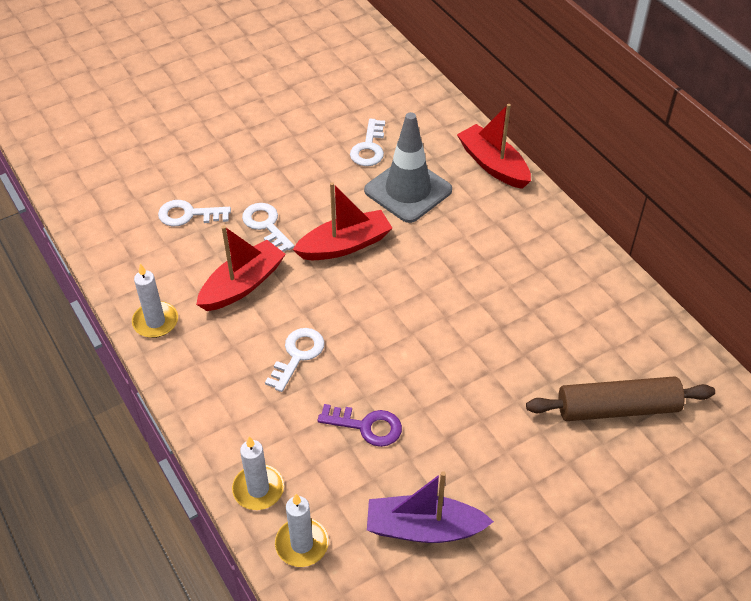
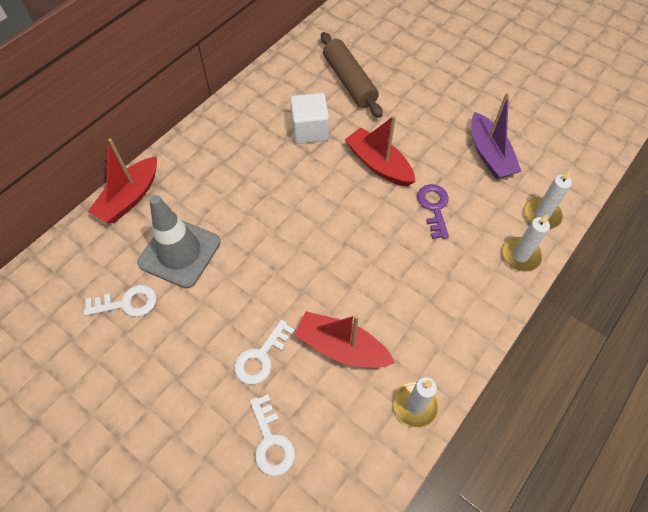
camera: 110 degrees left, 10 degrees up
white key [265,328,325,392] -> none
red boat [293,182,392,260] -> red boat moved to [345,115,416,186]
none -> white cube [290,93,329,144]

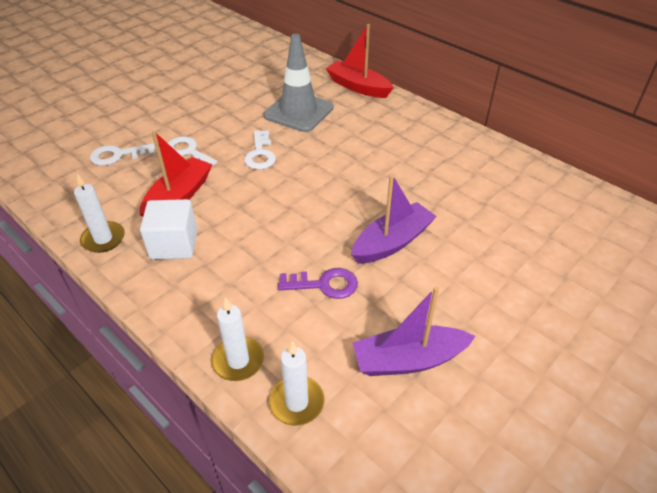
camera: 95 degrees right, 15 degrees down
white key [84,285,156,317] -> white key moved to [244,130,276,169]
white cube [290,93,329,144] -> white cube moved to [140,199,197,260]
brown rolling pin [321,32,383,118] -> none
red boat [345,115,416,186] -> purple boat [351,174,437,264]

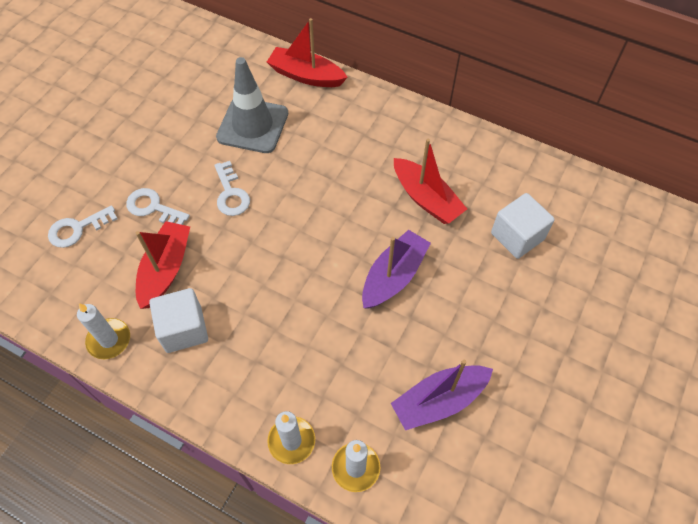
camera: 15 degrees left, 15 degrees up
purple key [278,268,358,299] -> none
none -> red boat [394,139,467,224]
none -> white cube [491,193,555,259]

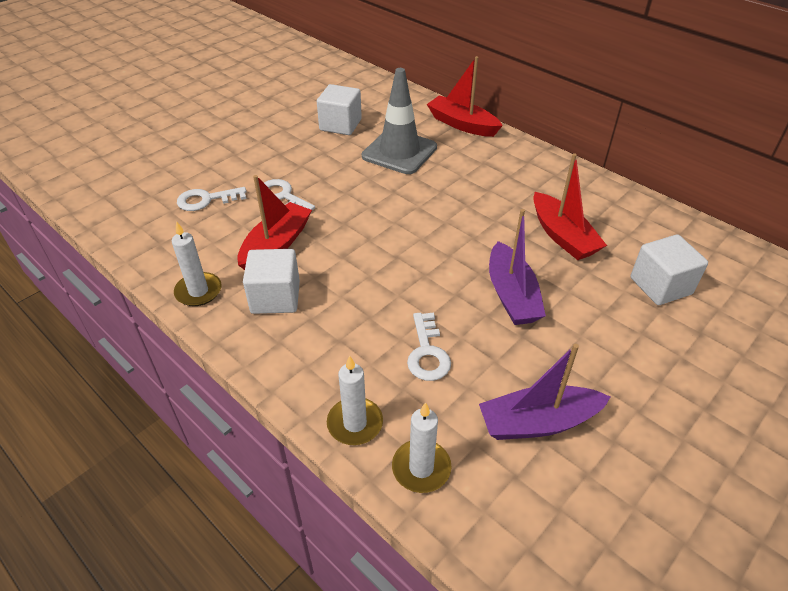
camera: 15 degrees right, 15 degrees down
white key [214,161,250,216] -> white key moved to [407,313,451,381]
purple boat [362,230,431,309] -> purple boat turned 120 degrees clockwise [489,209,546,325]
none -> white cube [317,84,362,135]

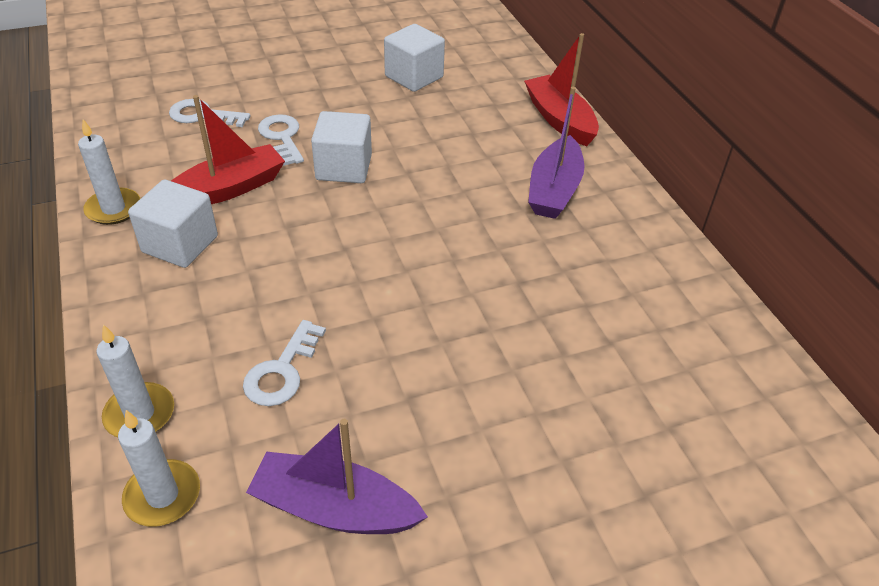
camera: 25 degrees right, 0 degrees up
grey traffic cone [362,68,437,174] -> none
purple boat [489,209,546,325] -> purple boat moved to [528,87,585,219]
red boat [533,153,607,260] -> none
white cube [631,234,708,305] -> white cube moved to [311,111,372,183]

